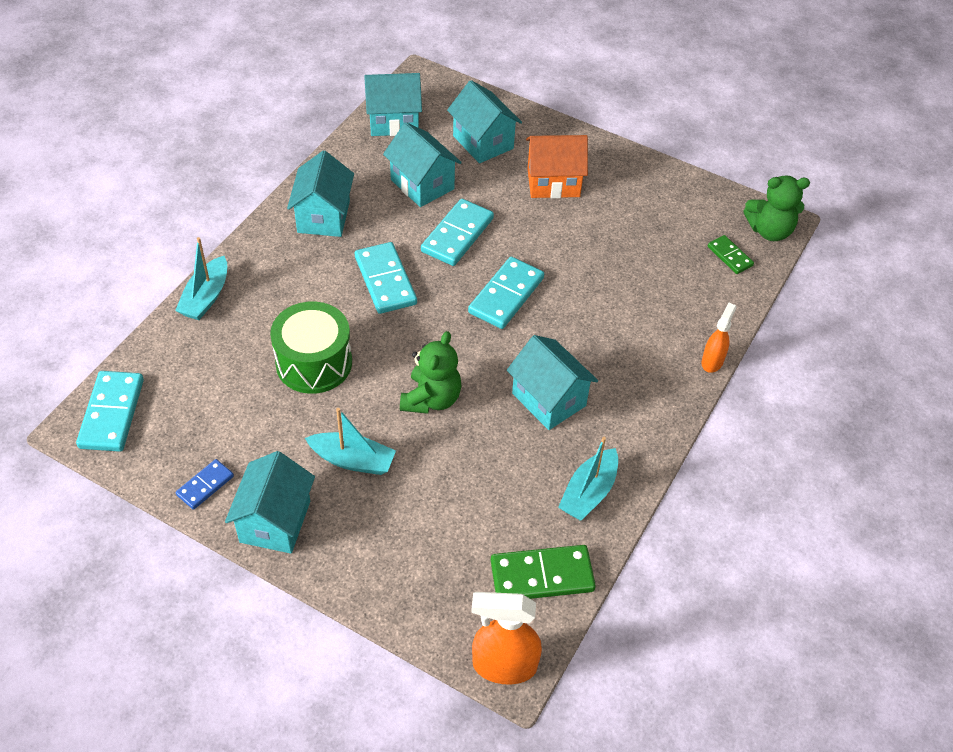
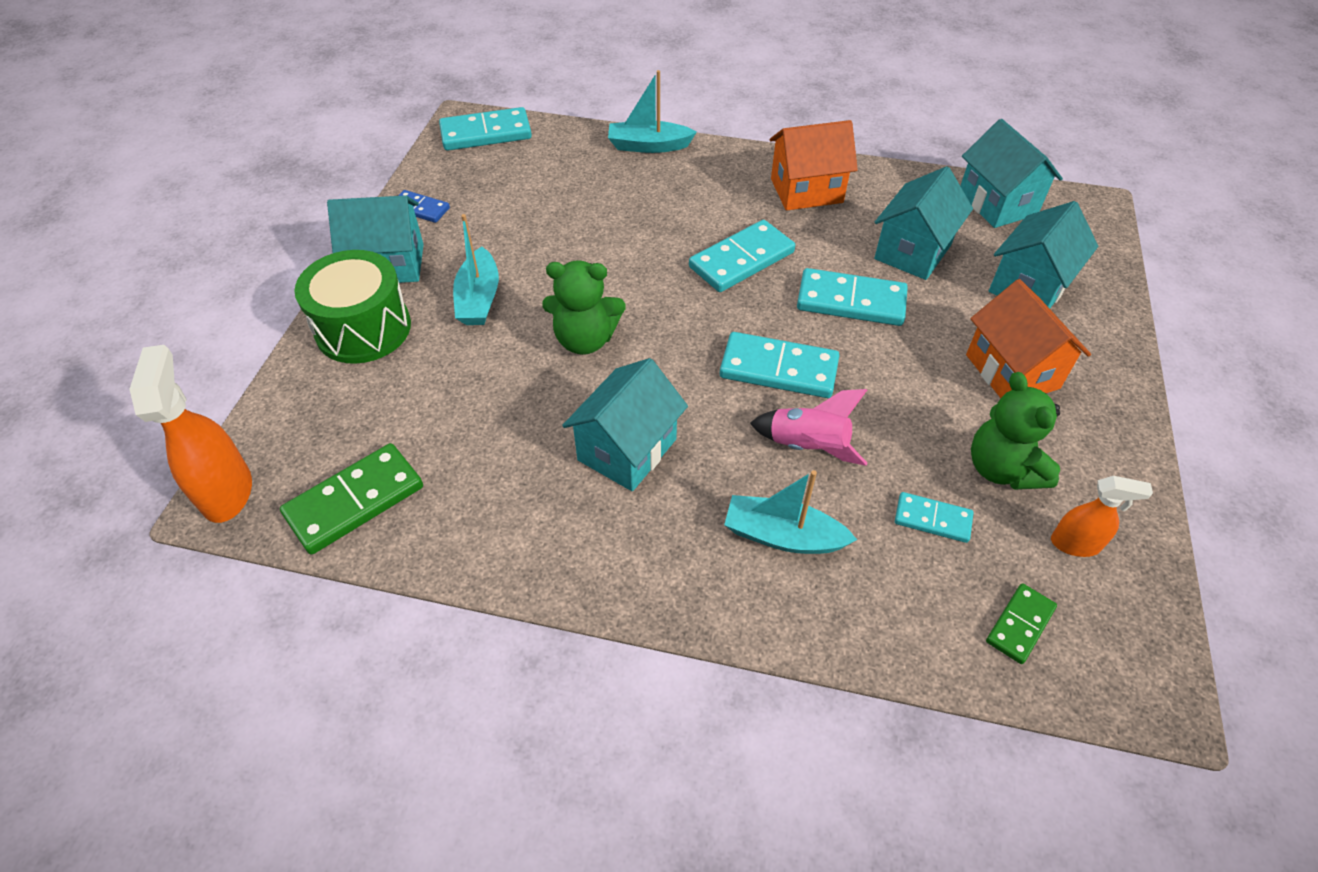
camera: 75 degrees right, 0 degrees up
green drum [270,302,352,394] -> green drum moved to [295,250,411,364]
turquoise house [287,150,354,237] -> orange house [770,120,858,211]
green domino [491,545,596,599] -> green domino turned 75 degrees clockwise [280,443,423,555]
turquoise boat [558,437,618,521] -> turquoise boat moved to [724,470,857,554]
orange spray bottle [702,303,736,373] -> orange spray bottle moved to [1051,476,1153,557]
green teddy bear [744,175,810,241] -> green teddy bear moved to [971,372,1060,490]
none -> pink rocket [750,389,867,466]
none -> turquoise domino [895,492,974,543]

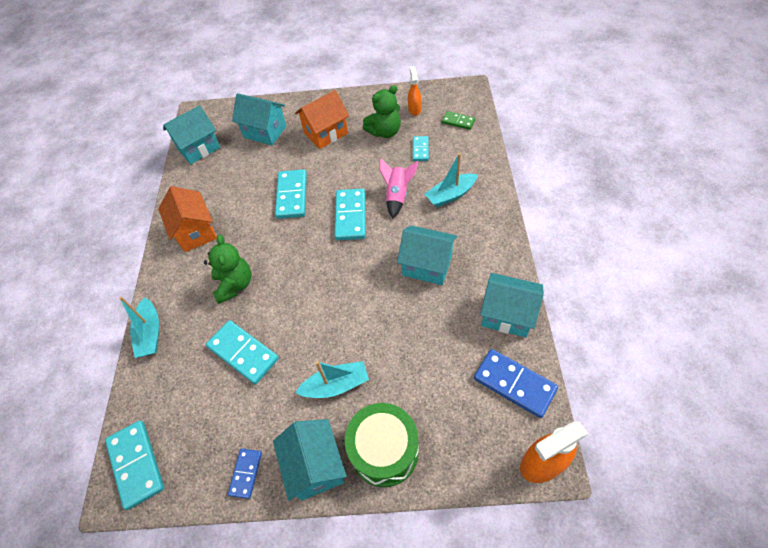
camera: 100 degrees left, 5 degrees up
green domino [280,443,423,555] -> blue domino [474,349,558,418]
green teddy bear [542,260,625,355] -> green teddy bear moved to [204,235,251,304]
turquoise domino [689,220,795,292] -> turquoise domino moved to [206,320,279,384]
turquoise boat [724,470,857,554] -> turquoise boat turned 60 degrees clockwise [425,153,478,208]
turquoise house [874,166,973,280] -> turquoise house moved to [480,273,544,337]

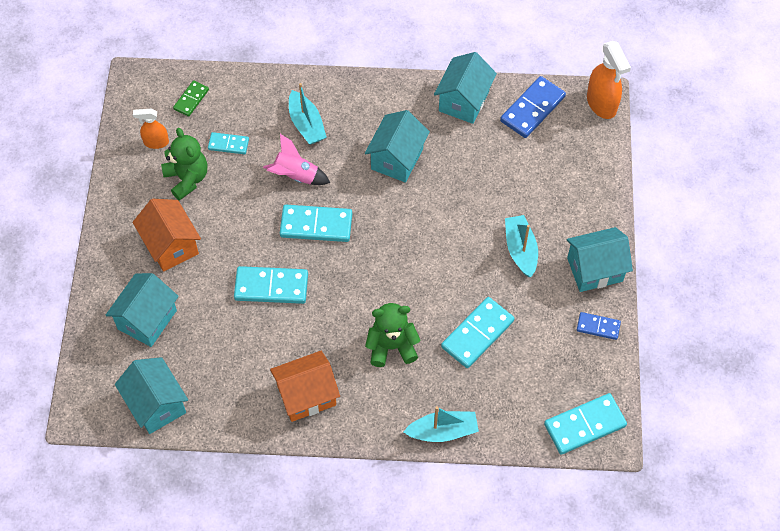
camera: 90 degrees left, 5 degrees up
green drum [345,403,419,487] -> none

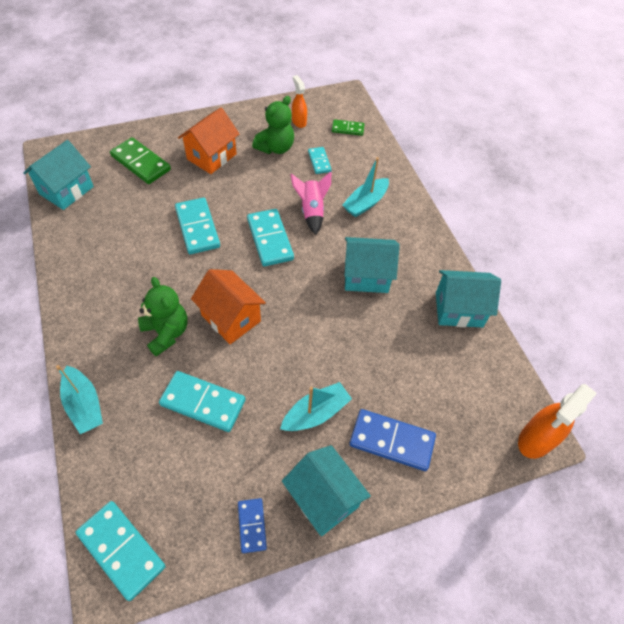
camera: 65 degrees right, 5 degrees down
turquoise house [106,273,179,347] -> green domino [110,137,171,184]
orange house [270,351,340,422] -> orange house moved to [191,269,266,344]
blue domino [500,76,566,138] -> blue domino moved to [350,409,436,471]

